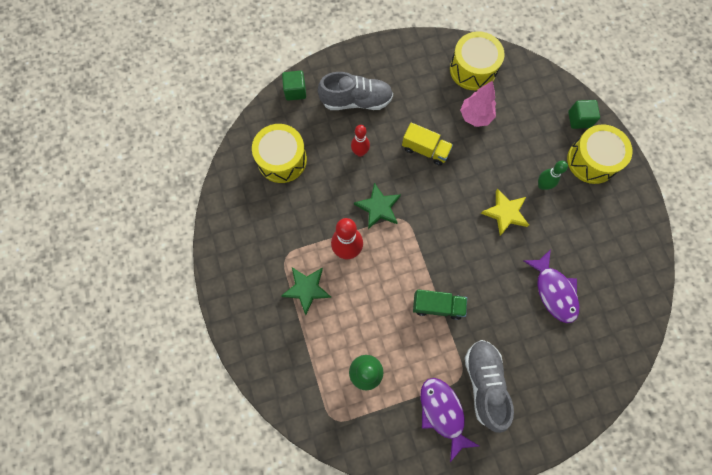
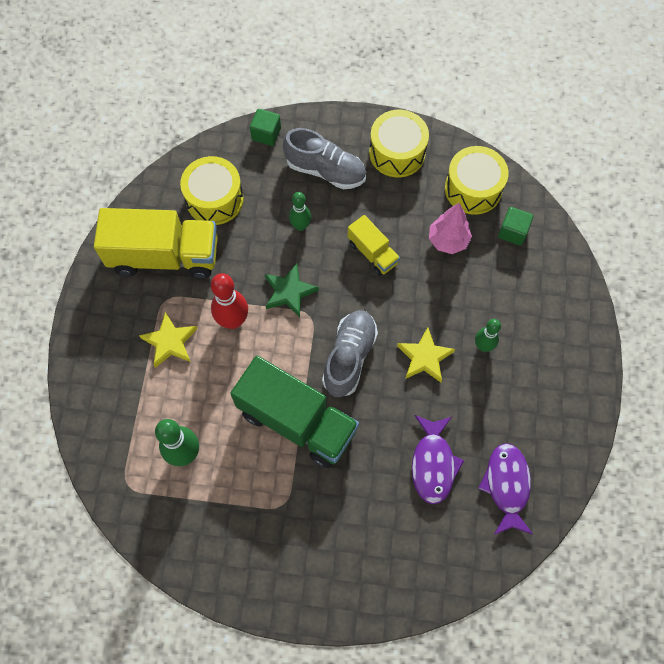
camera: 25 degrees right, 5 degrees down
green star [281,267,331,315] -> yellow star [139,312,197,368]
red bowling pin [351,125,370,157] -> green bowling pin [289,192,311,231]
green truck [413,290,467,320] -> green truck [230,356,359,468], size x1.95
purple fish [420,378,479,462] -> purple fish moved to [478,443,533,535]
grey shoe [465,340,514,433] -> grey shoe moved to [322,310,378,397]
yellow drum [567,124,632,184] -> yellow drum moved to [369,110,429,178]
green cube [568,100,600,129] -> green cube moved to [498,207,533,245]
none -> yellow truck [94,208,218,279]

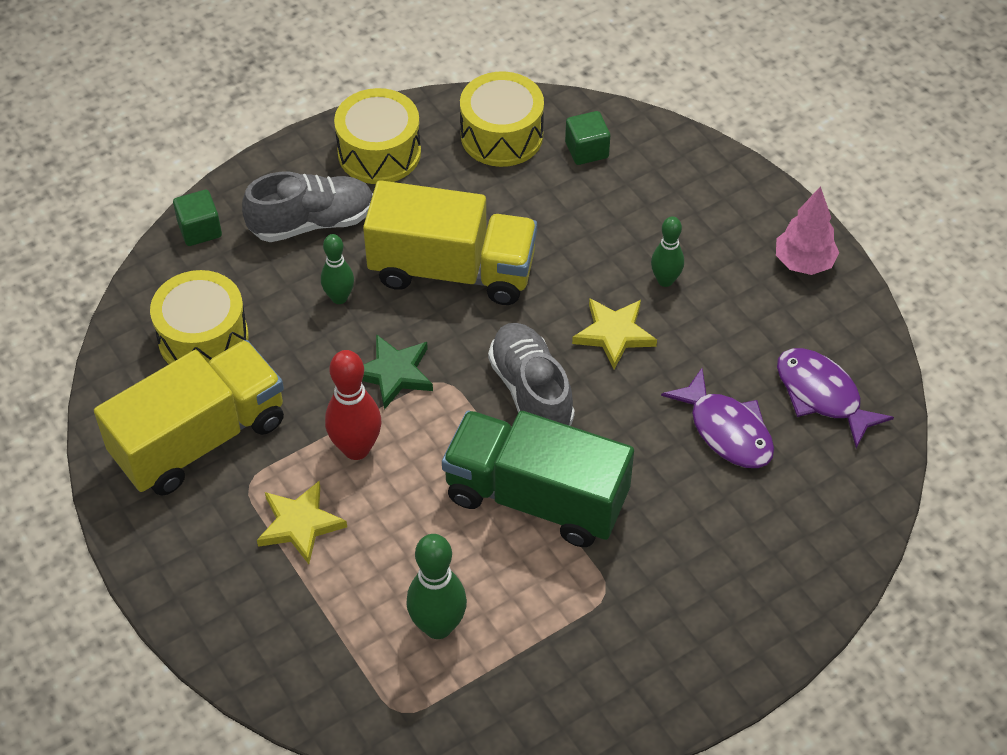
camera: 40 degrees left, 15 degrees down
green truck [230,356,359,468] -> green truck turned 150 degrees counterclockwise [442,410,634,547]
yellow truck [348,215,400,276] -> yellow truck [363,180,537,305], size x1.95
pink tree [429,203,472,254] -> pink tree moved to [776,186,839,275]

